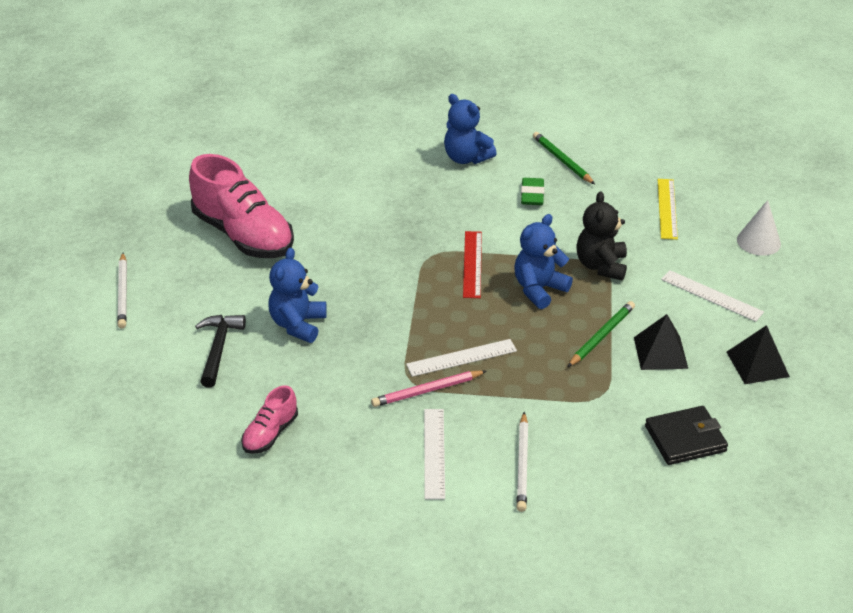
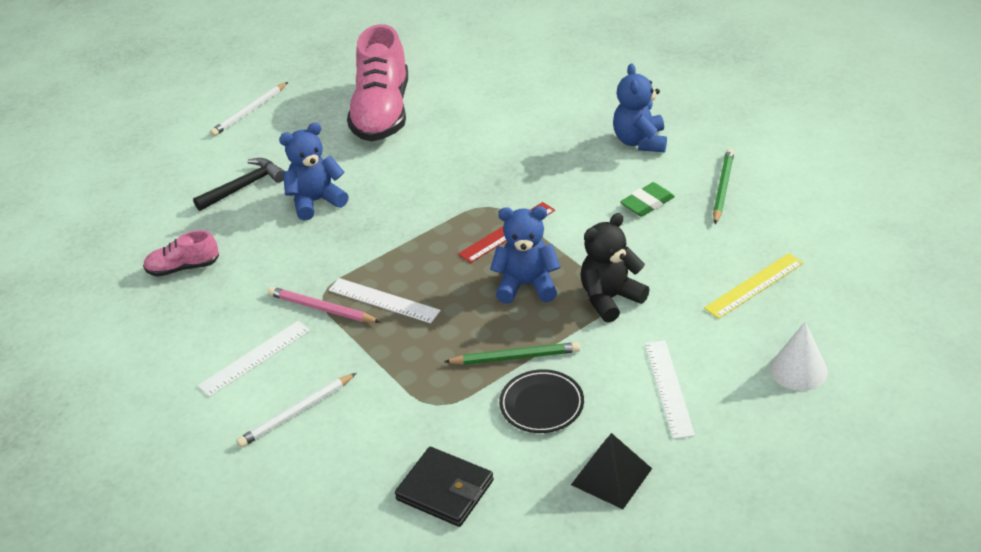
camera: 50 degrees right, 0 degrees up
black pyramid [634,314,688,370] -> black plate [499,369,584,433]

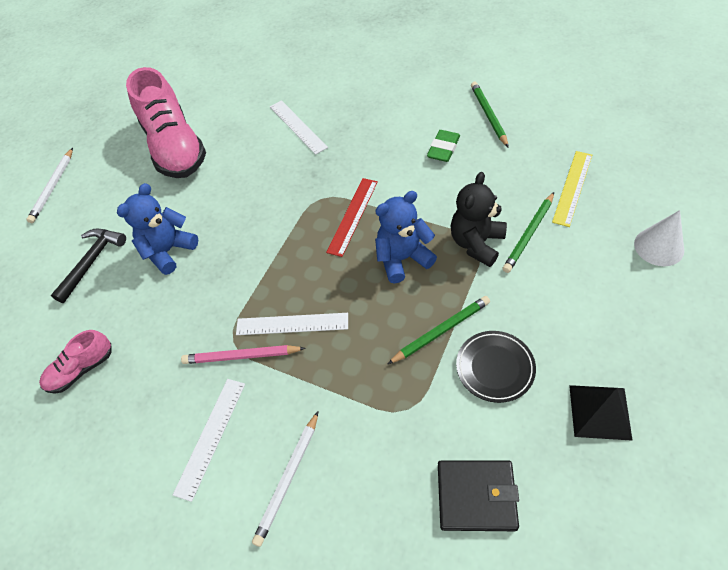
camera: 25 degrees left, 15 degrees up
blue teddy bear [613,63,667,152] -> none
white ruler [645,341,695,439] -> white ruler moved to [270,100,328,155]
none -> green pencil [502,192,554,273]

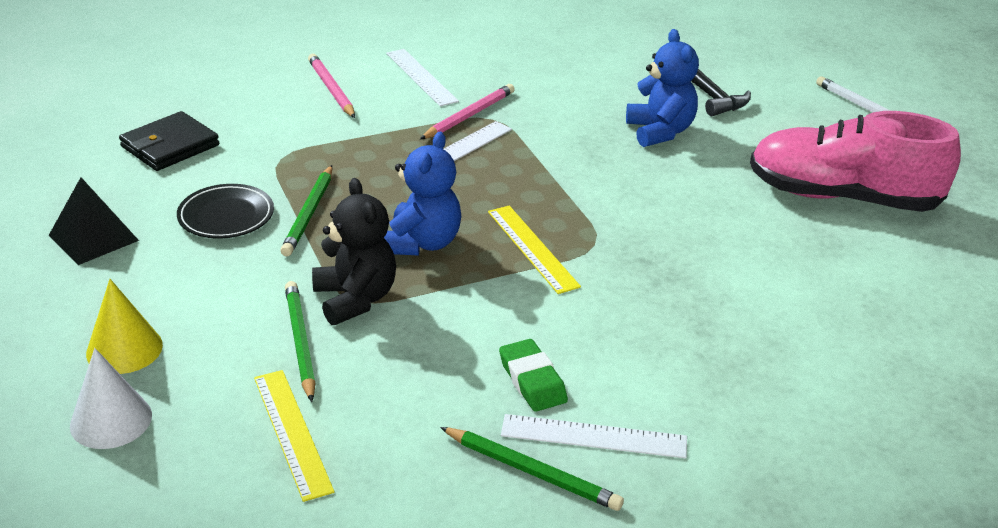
camera: 125 degrees right, 20 degrees down
pink shoe [39,330,112,394] -> none
white pencil [252,411,318,547] -> pink pencil [308,54,355,118]
white ruler [270,100,328,155] -> white ruler moved to [501,414,687,459]
red ruler [326,178,378,257] -> yellow ruler [488,206,581,294]
none -> yellow cone [86,279,163,374]

